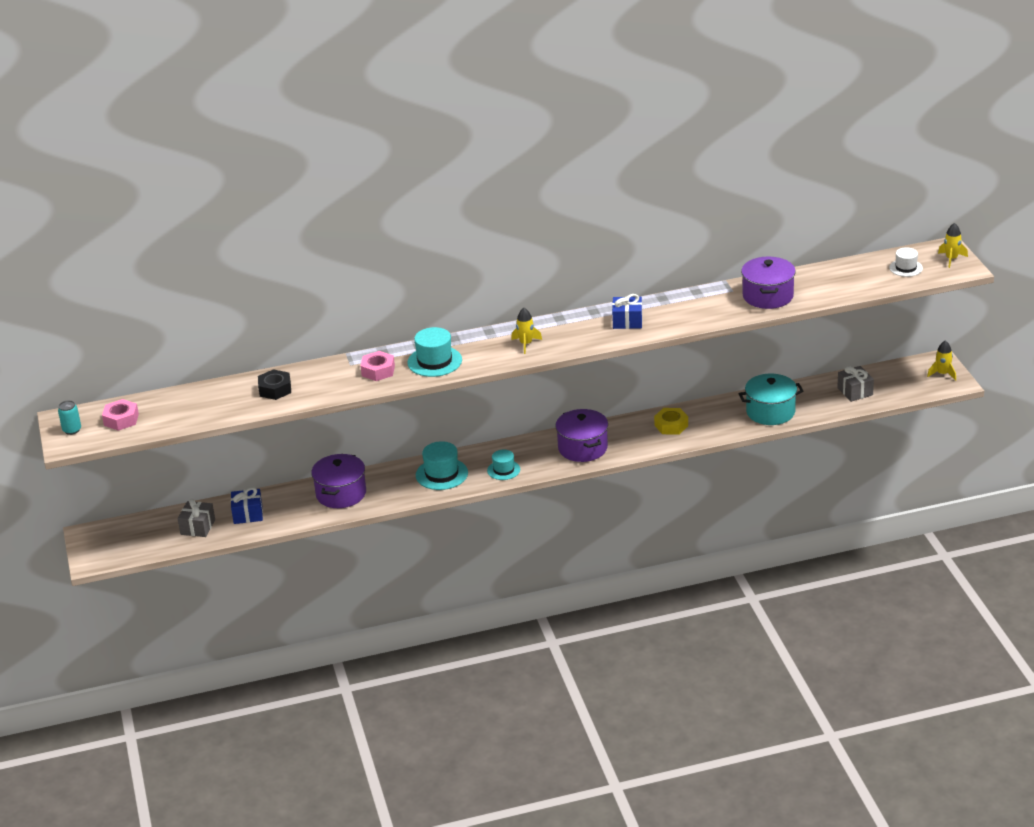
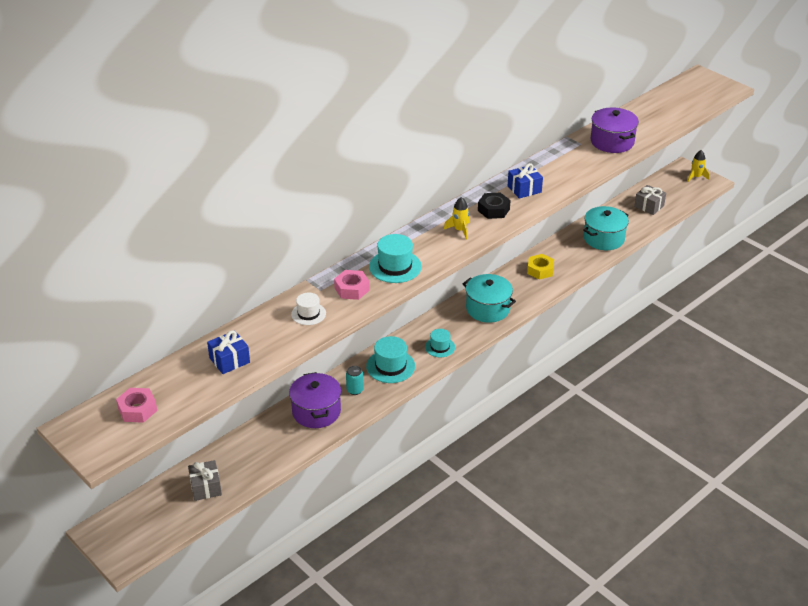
camera: 30 degrees left, 5 degrees up
turquoise can [58,400,81,435] -> turquoise can moved to [346,366,364,395]
blue gift [231,487,263,524] -> blue gift moved to [207,330,250,374]
black nut [258,369,291,400] -> black nut moved to [478,193,511,219]
purple pot [555,409,608,462] -> turquoise pot [463,274,516,323]
white hat [889,247,923,277] -> white hat moved to [291,293,326,325]
yellow rocket [938,223,968,268] -> none

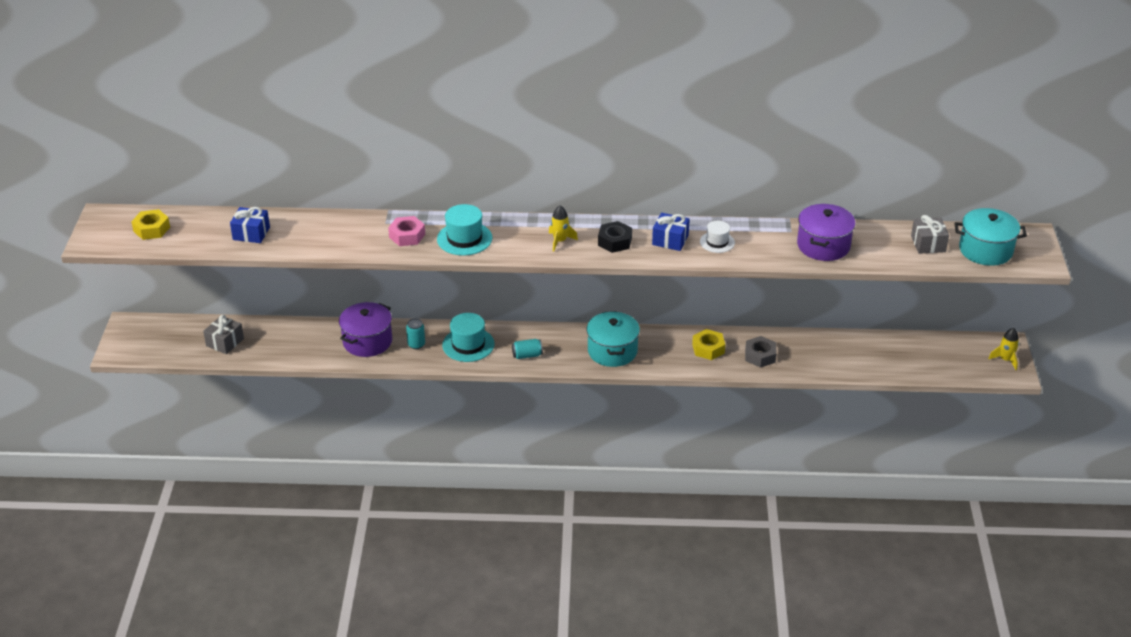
camera: 45 degrees right, 0 degrees up
pink nut [116,388,157,423] -> yellow nut [131,209,170,240]
white hat [291,293,326,325] -> white hat moved to [700,221,735,253]
turquoise hat [425,329,455,357] -> turquoise can [512,339,543,359]
turquoise pot [583,206,629,250] -> turquoise pot moved to [954,208,1027,266]
grey gift [634,185,666,215] -> grey gift moved to [911,215,949,254]
none -> grey nut [745,336,776,368]

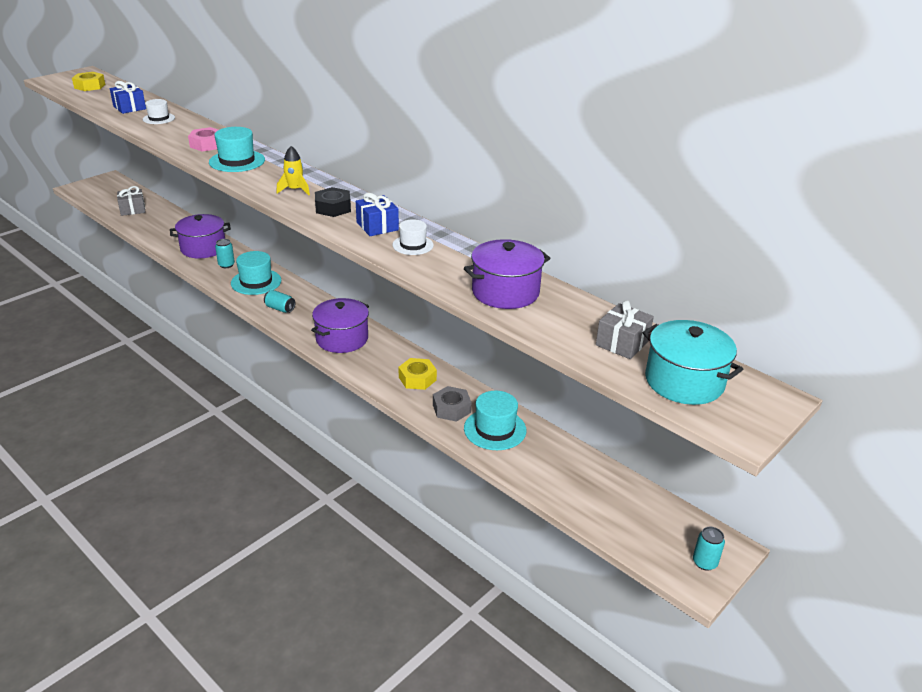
camera: 40 degrees right, 5 degrees down
turquoise pot [587,311,640,367] -> purple pot [311,298,369,353]
yellow rocket [988,328,1019,370] -> turquoise can [693,527,725,571]
none -> white hat [143,99,175,124]
none -> turquoise hat [464,391,526,450]

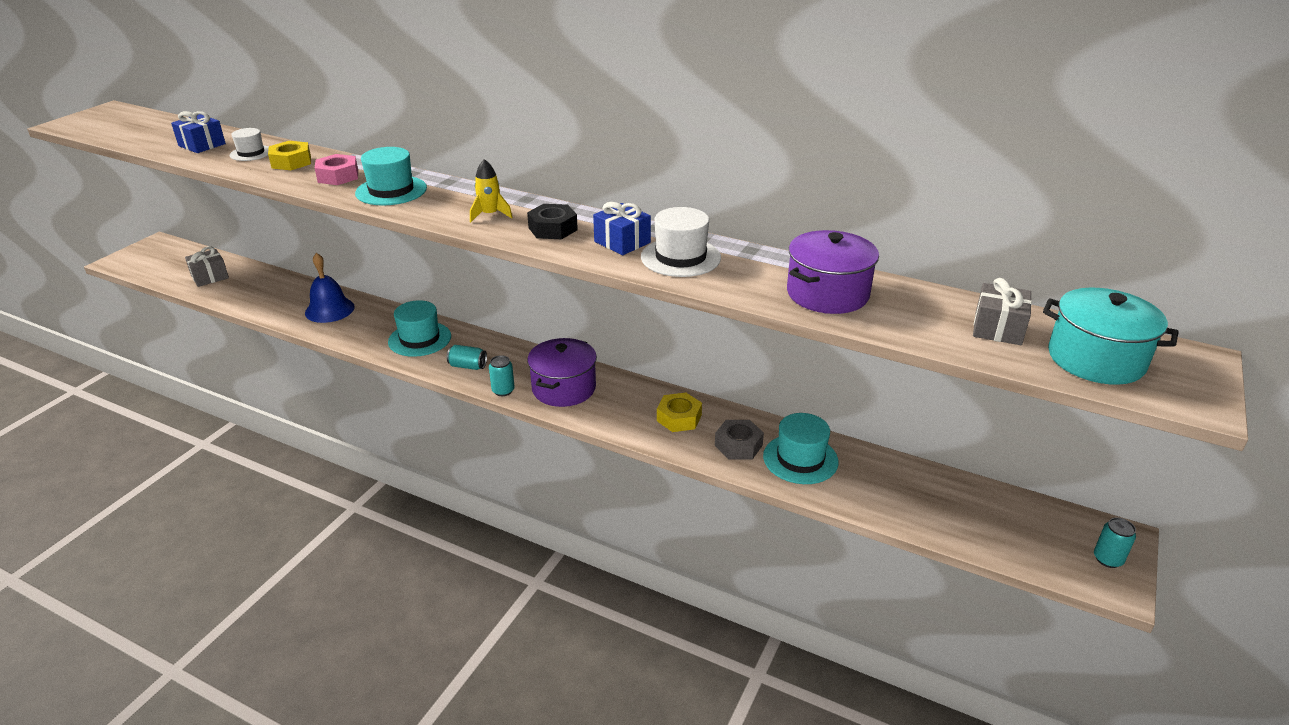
camera: 15 degrees left, 0 degrees up
yellow nut [72,72,105,91] -> yellow nut moved to [268,141,311,170]
purple pot [170,214,231,258] -> blue bell [305,253,355,323]
turquoise can [215,239,235,268] -> turquoise can moved to [489,355,515,396]
white hat [393,219,434,255] -> white hat [641,207,721,277], size x1.59

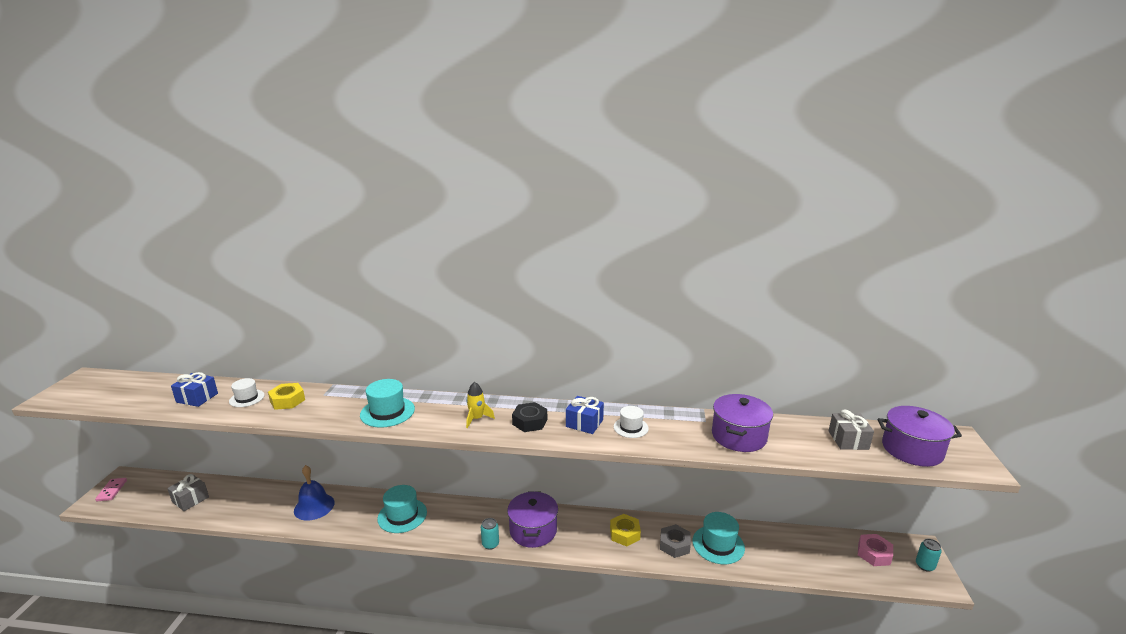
camera: 20 degrees left, 10 degrees down
pink nut [315,154,358,185] -> pink nut moved to [858,534,893,566]
turquoise can [447,345,487,370] -> none
white hat [641,207,721,277] -> white hat [614,406,649,438], size x0.63
turquoise pot [1043,288,1179,385] -> purple pot [878,406,962,467]
none -> pink domino [95,478,127,501]

